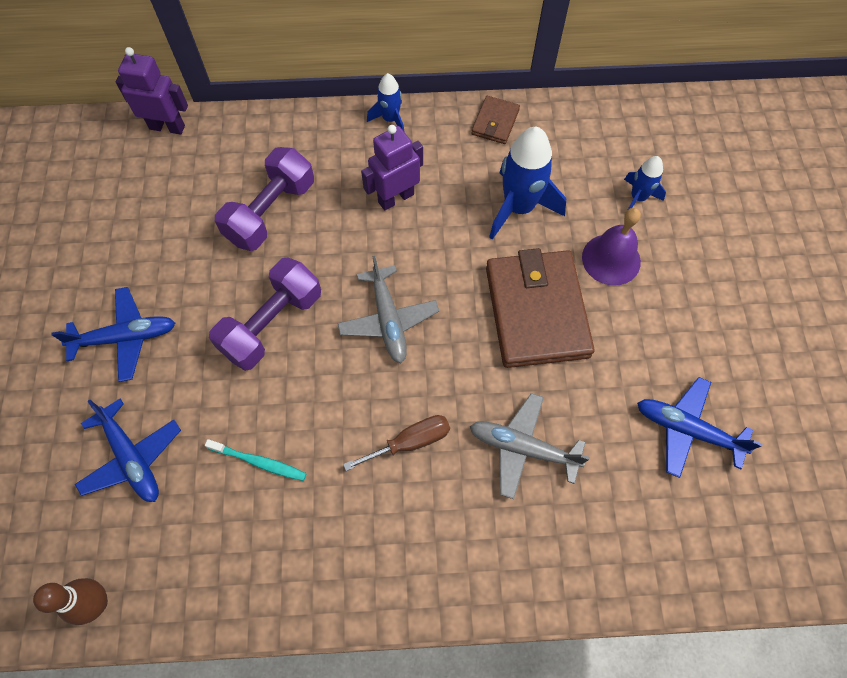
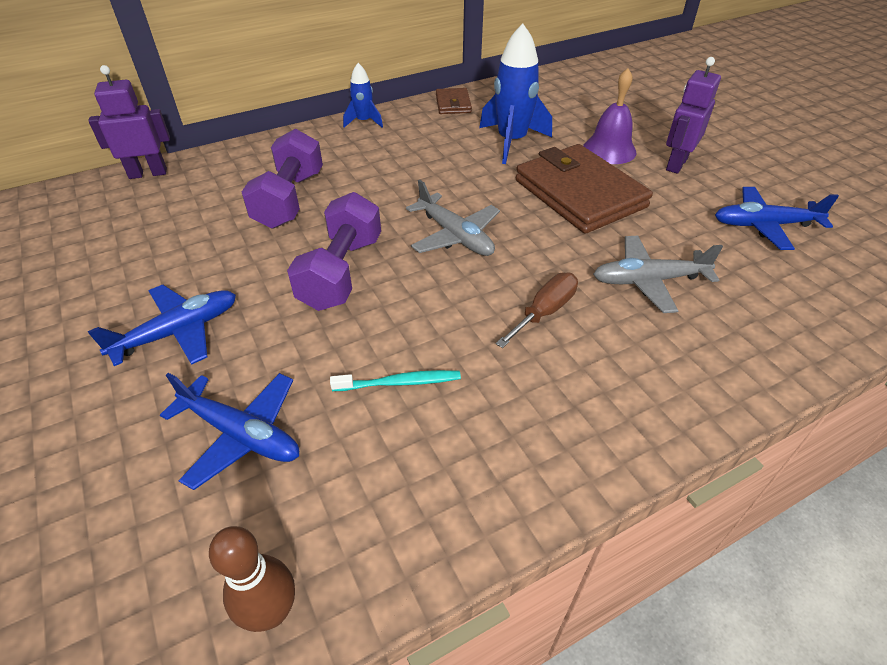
camera: 25 degrees left, 20 degrees down
purple robot [361,125,423,211] -> purple robot moved to [666,57,721,174]
blue rocket [624,156,666,210] -> none

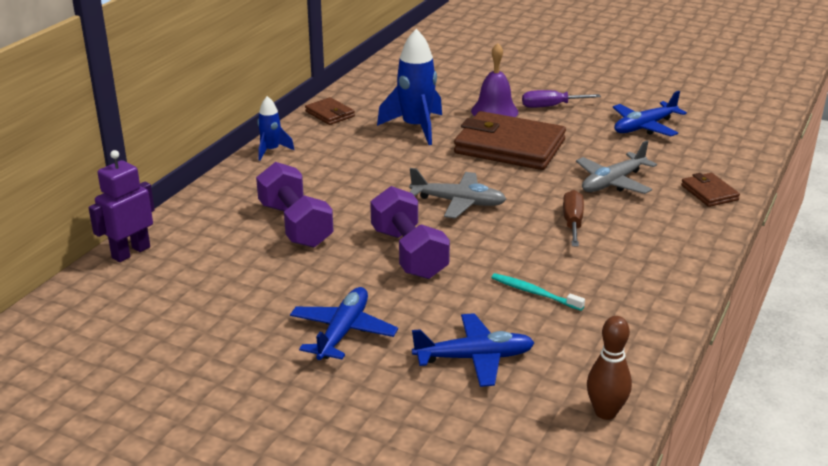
camera: 35 degrees left, 15 degrees down
turquoise toothbrush [330,370,461,391] -> turquoise toothbrush turned 105 degrees counterclockwise [491,273,585,311]
purple robot [666,57,721,174] -> purple screwdriver [522,90,601,108]
none -> brown wallet [681,173,740,207]

